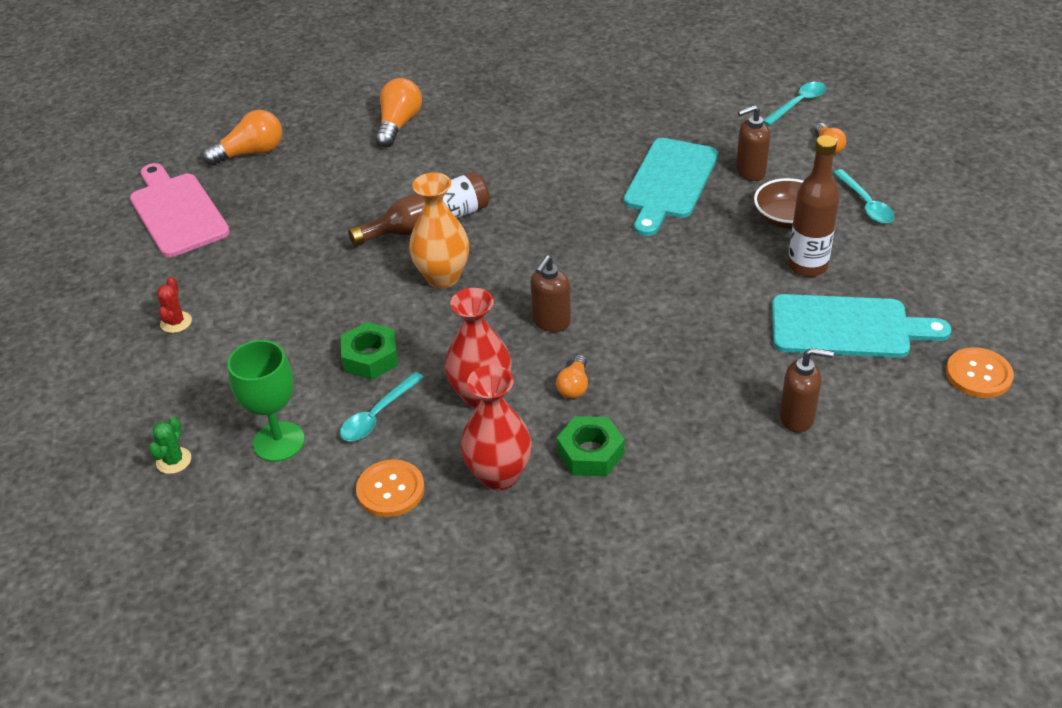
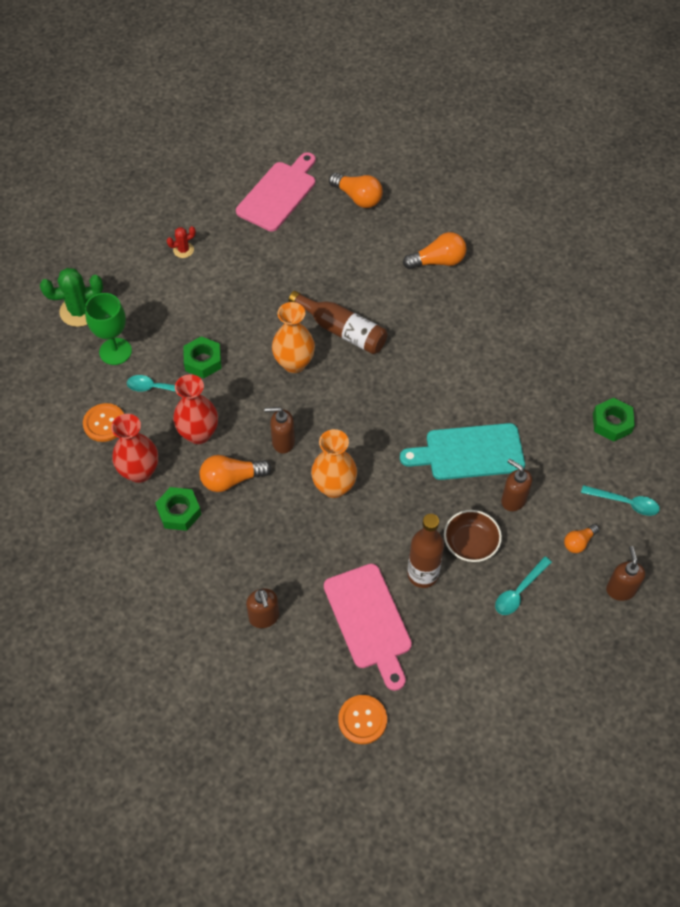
camera: 60 degrees right, 15 degrees up
green cactus [149,417,191,474] -> green cactus [40,268,103,327], size x1.87
orange light bulb [556,355,588,399] -> orange light bulb [200,455,272,492], size x1.69
turquoise cutting board [772,294,951,358] -> pink cutting board [324,564,412,691]
none -> orange vase [311,429,357,498]
none -> green nut [593,398,635,442]
none -> brown soap dispenser [606,546,645,601]

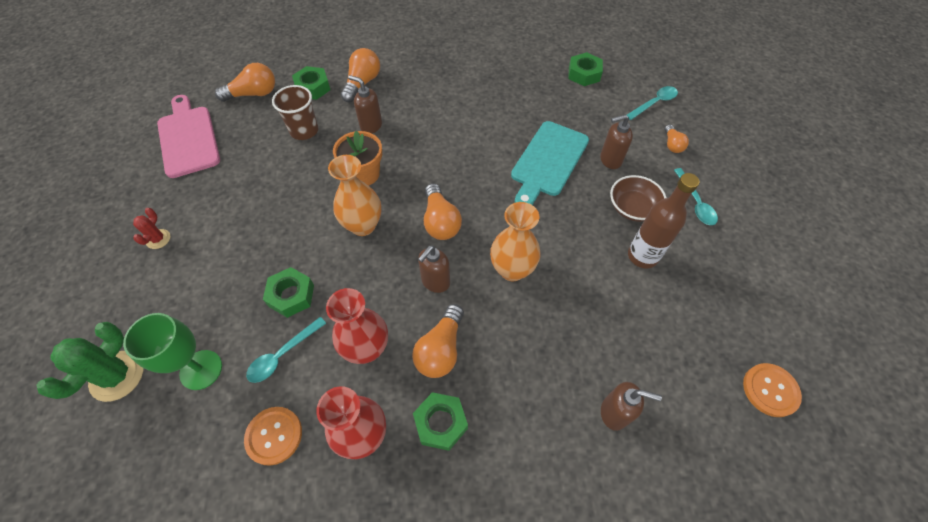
camera: 55 degrees left, 0 degrees up
brown bottle [289,291,387,354] -> orange flower pot [333,131,382,186]
pink cutting board [324,564,412,691] -> none
brown soap dispenser [606,546,645,601] -> brown soap dispenser moved to [348,75,382,133]
none -> brown cup [272,85,318,140]
none -> green nut [292,66,330,100]
none -> orange light bulb [424,183,462,240]

